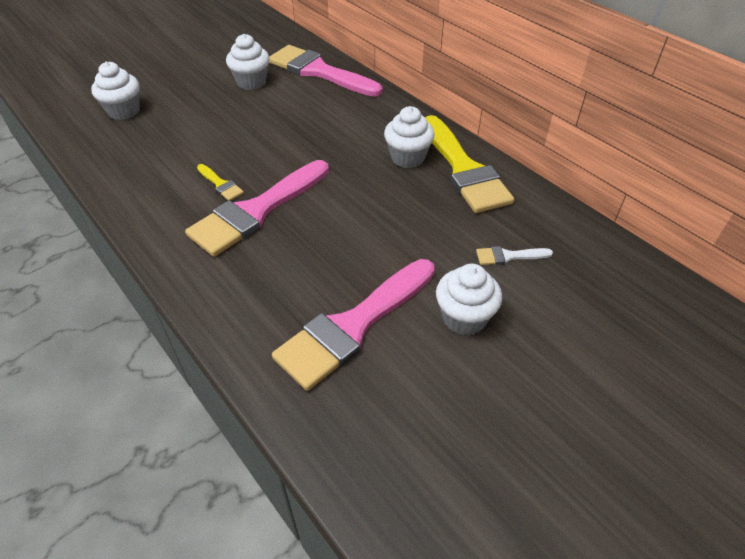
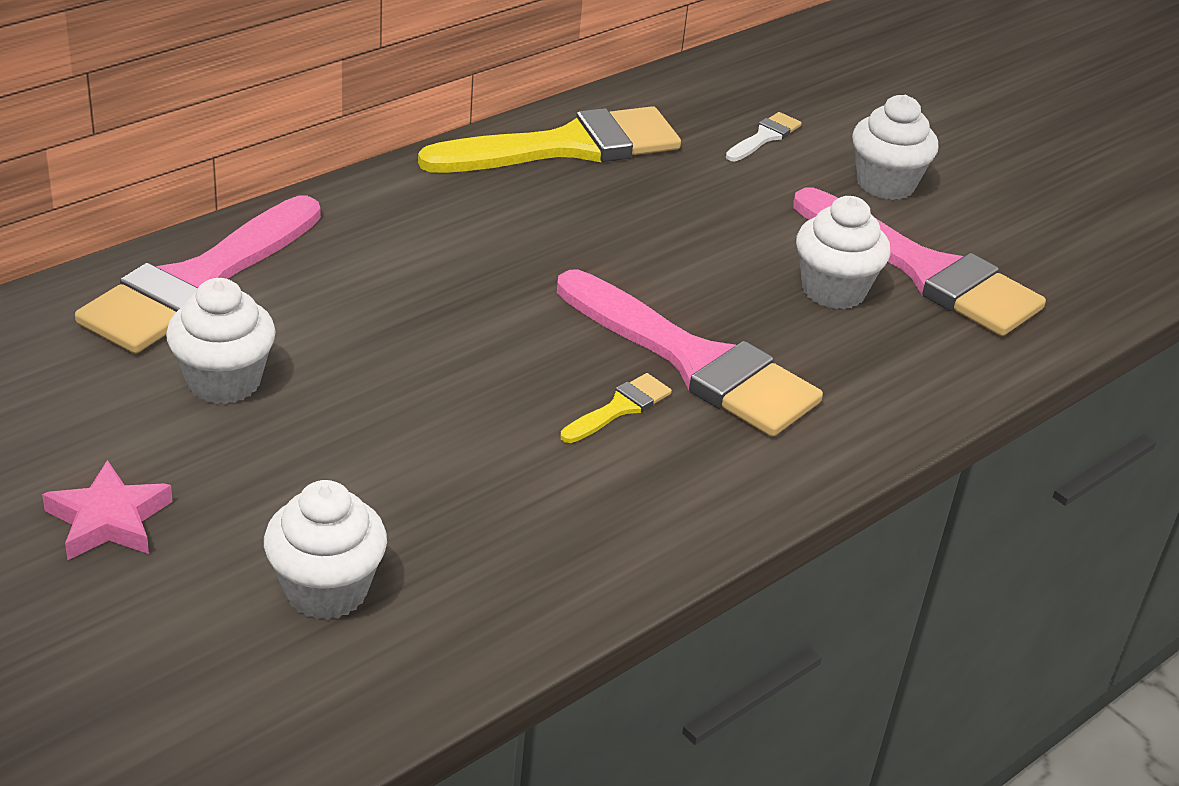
camera: 95 degrees left, 10 degrees down
white cupcake [384,106,435,168] -> white cupcake moved to [796,196,890,309]
white brush [476,246,553,265] -> white brush turned 135 degrees counterclockwise [726,112,802,161]
none -> pink star [42,460,173,560]

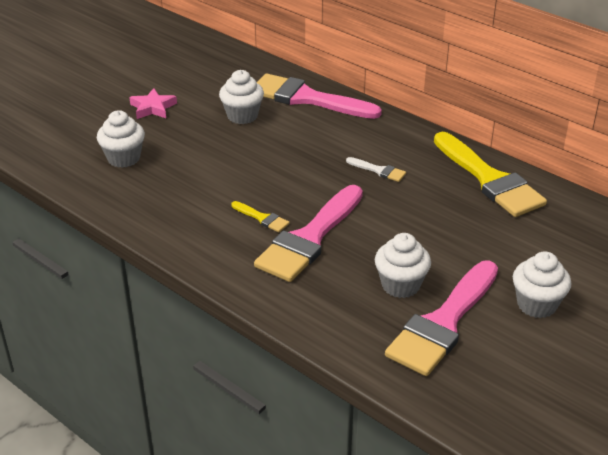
camera: 85 degrees right, 0 degrees up
white brush [726,112,802,161] -> white brush moved to [346,157,406,182]

